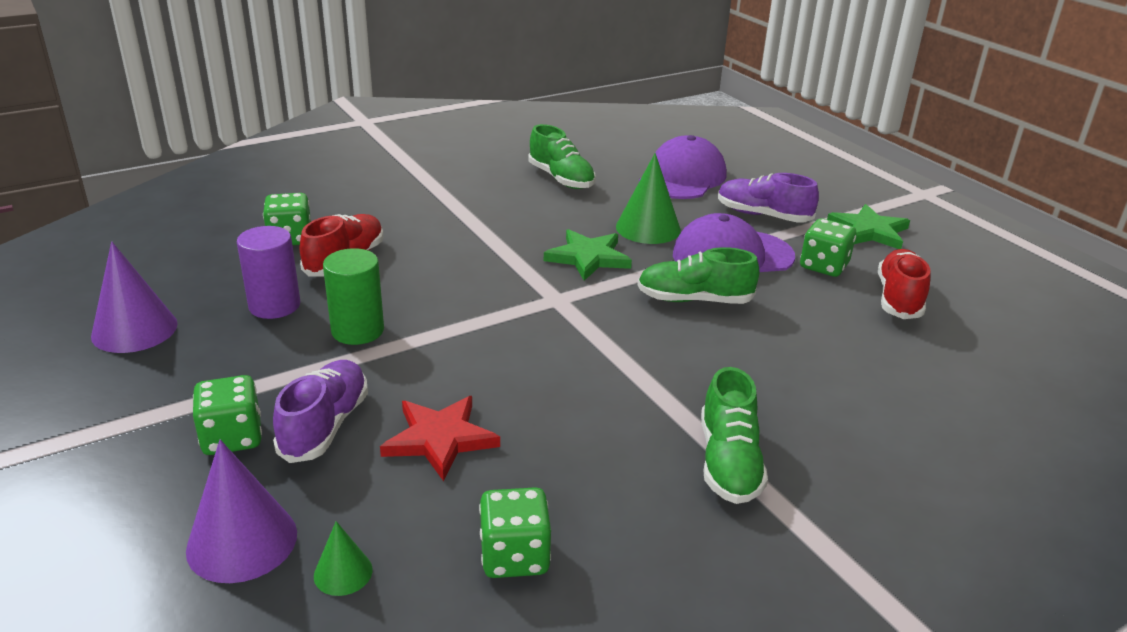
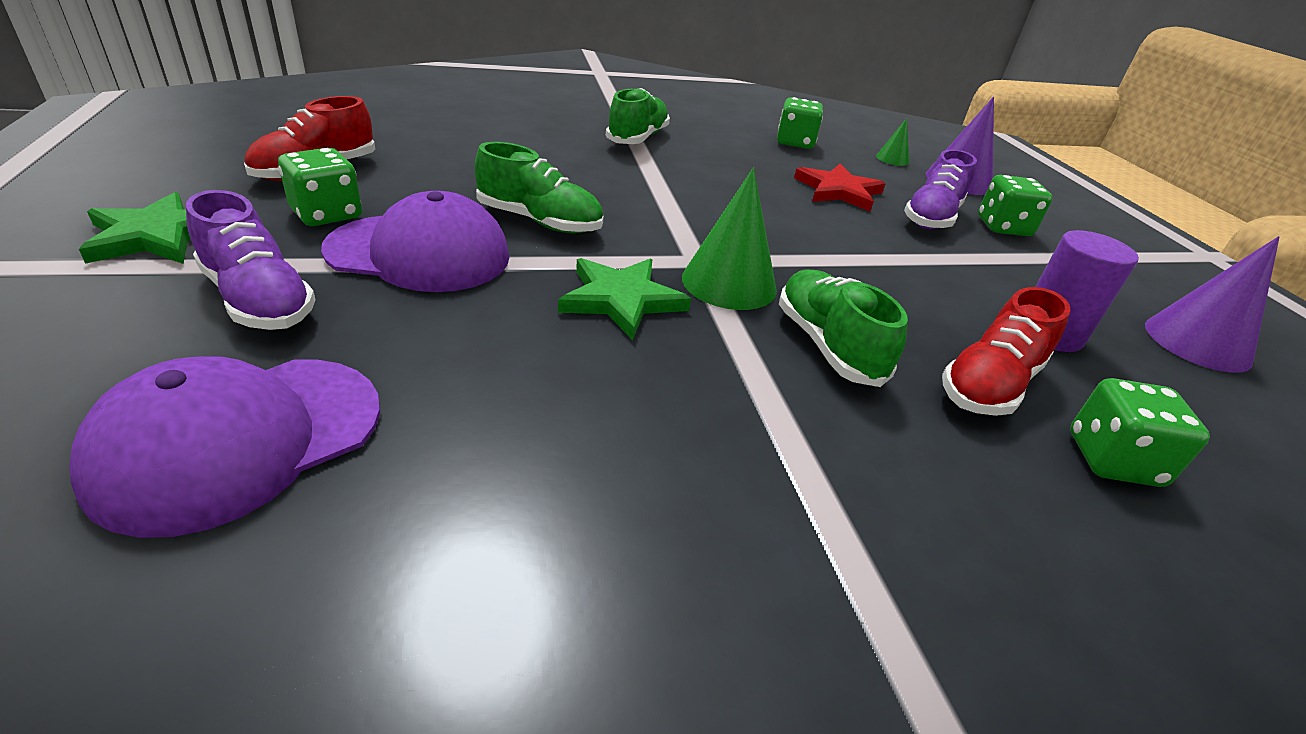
camera: 165 degrees left, 5 degrees up
green cylinder [323,248,384,345] -> none
green shoe [529,124,596,189] -> green shoe moved to [779,269,908,387]
green cone [616,153,681,244] -> green cone moved to [682,168,777,310]

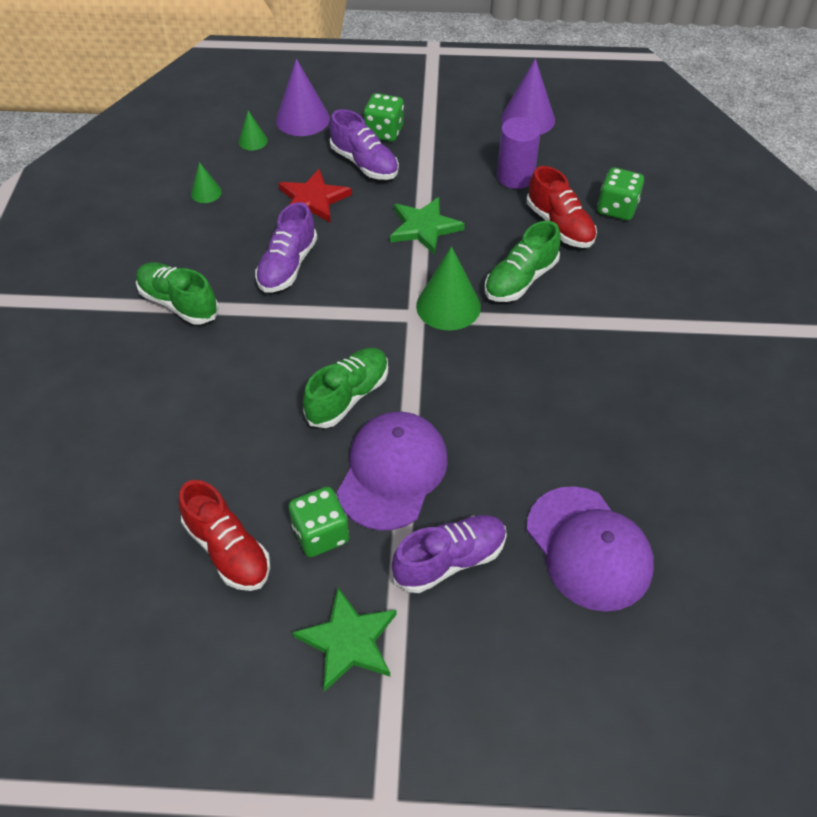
camera: 70 degrees left, 15 degrees up
green star [558,258,691,340] -> green star moved to [390,197,465,254]
green dice [777,97,823,149] -> green cone [191,162,222,203]
green shoe [779,269,908,387] -> green shoe turned 45 degrees counterclockwise [485,221,561,302]
none -> purple shoe [255,202,317,292]

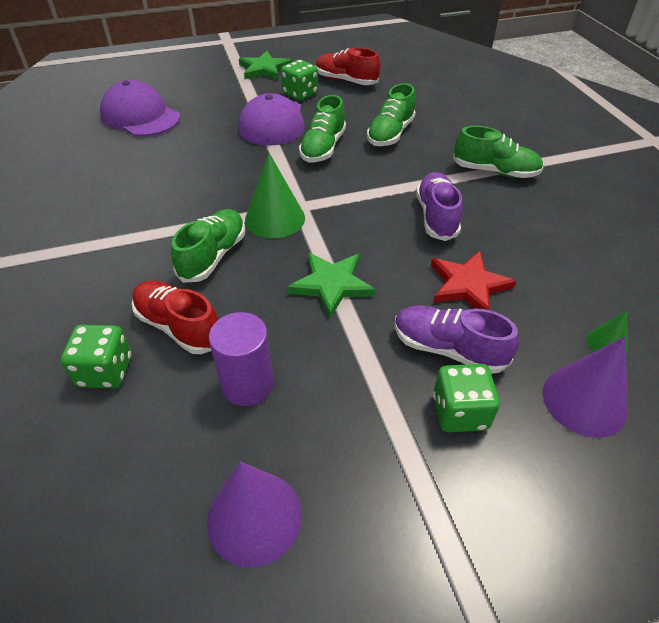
camera: 160 degrees right, 5 degrees down
green cone [191,162,222,203] -> none
purple shoe [392,515,507,593] -> none
none -> green shoe [367,83,416,146]

